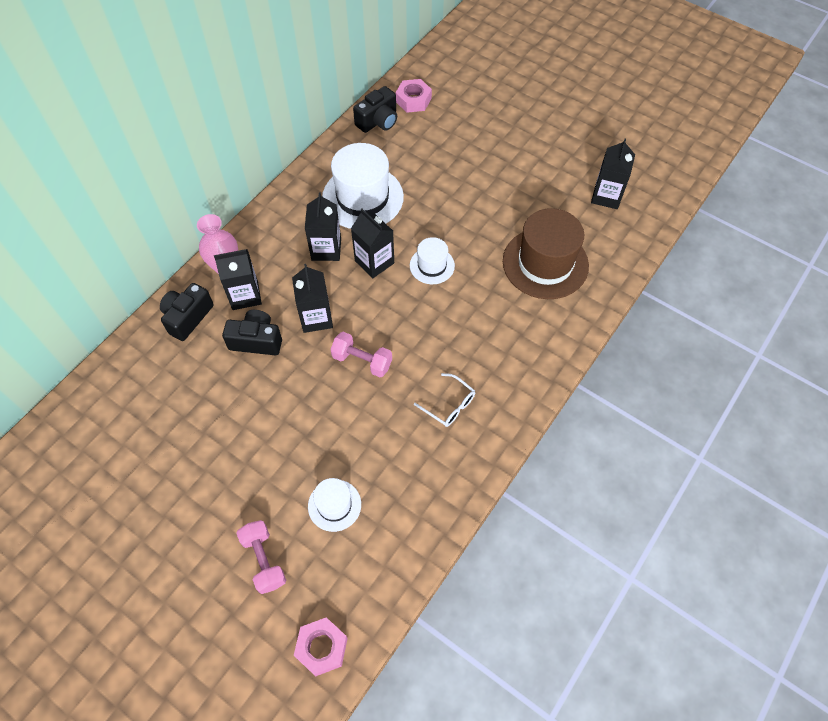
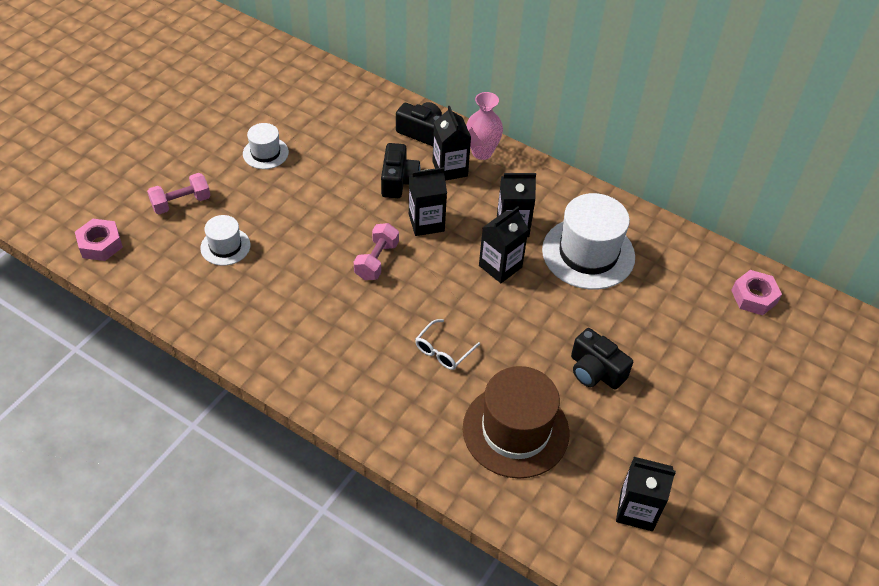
camera: 85 degrees right, 10 degrees down
black camera [353,86,397,133] -> black camera moved to [571,328,633,390]
white hat [410,237,455,284] -> white hat moved to [243,123,289,169]
white glasses [414,373,475,427] -> white glasses moved to [415,319,480,370]

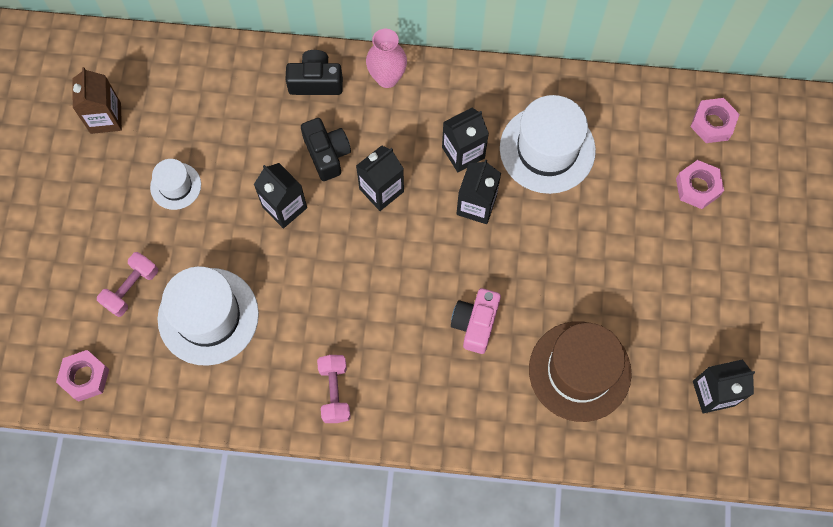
camera: 25 degrees left, 20 degrees up
white hat [200,215,251,266] -> white hat [158,266,259,366], size x1.90
pink dumbbell [354,223,399,280] -> pink dumbbell moved to [317,355,351,423]
white glasses [415,319,480,370] -> pink camera [451,288,501,354]
black carton [432,106,471,181] -> black carton moved to [254,163,307,229]
black camera [571,328,633,390] -> none
none -> brown carton [72,67,122,134]
none -> pink nut [676,160,724,209]

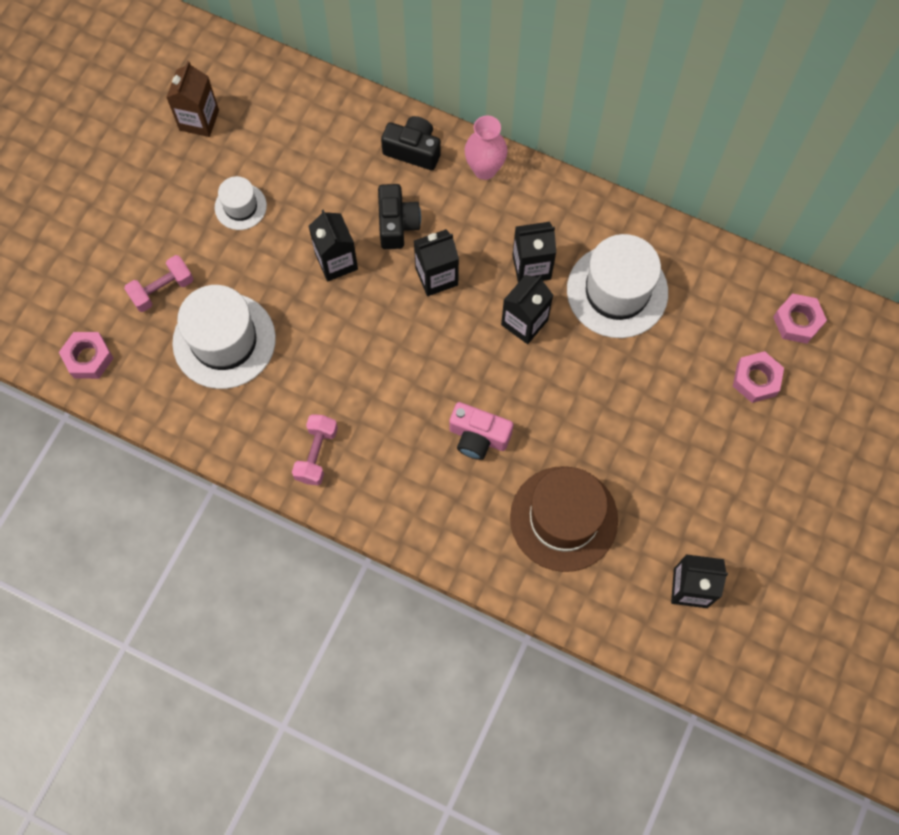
camera: 20 degrees right, 0 degrees up
pink camera [451,288,501,354] -> pink camera turned 105 degrees counterclockwise [449,402,513,460]

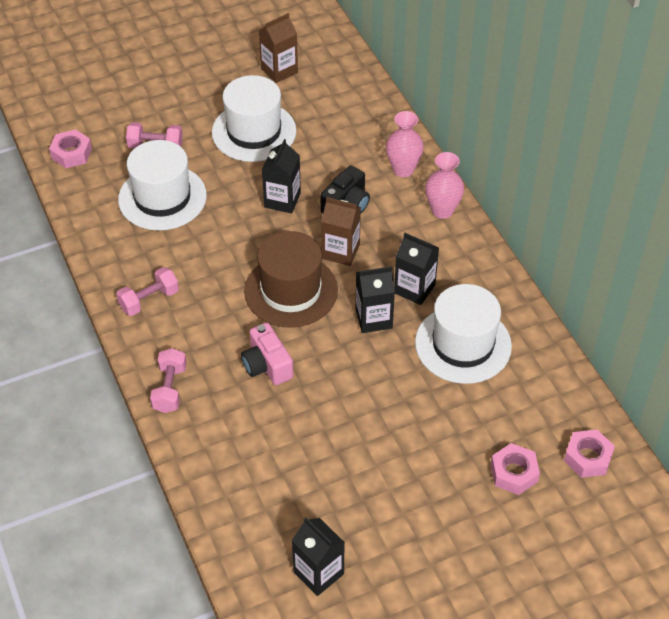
camera: 40 degrees right, 20 degrees down
white hat [215,176,267,230] -> white hat [212,75,296,162], size x1.90
black camera [381,116,441,170] -> pink vase [386,111,424,177]
black carton [414,229,459,296] -> brown carton [321,197,361,266]
brown hat [510,466,618,572] -> brown hat moved to [244,231,338,328]
none -> pink dumbbell [150,348,187,413]

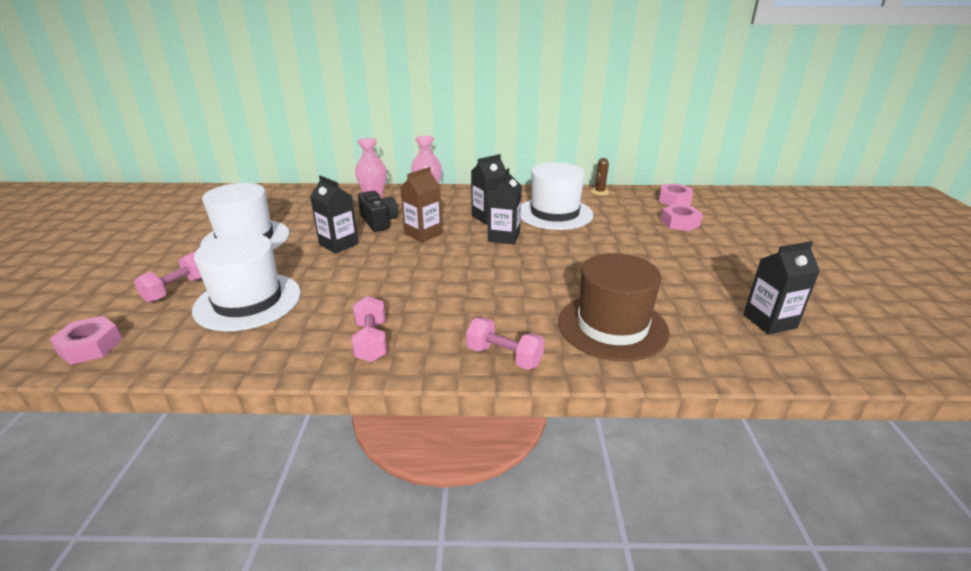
camera: 65 degrees left, 20 degrees down
pink camera [241,323,293,385] -> none
brown hat [244,231,338,328] -> brown hat moved to [558,253,669,361]
brown carton [259,13,298,83] -> none
none -> brown cactus [591,158,609,195]

